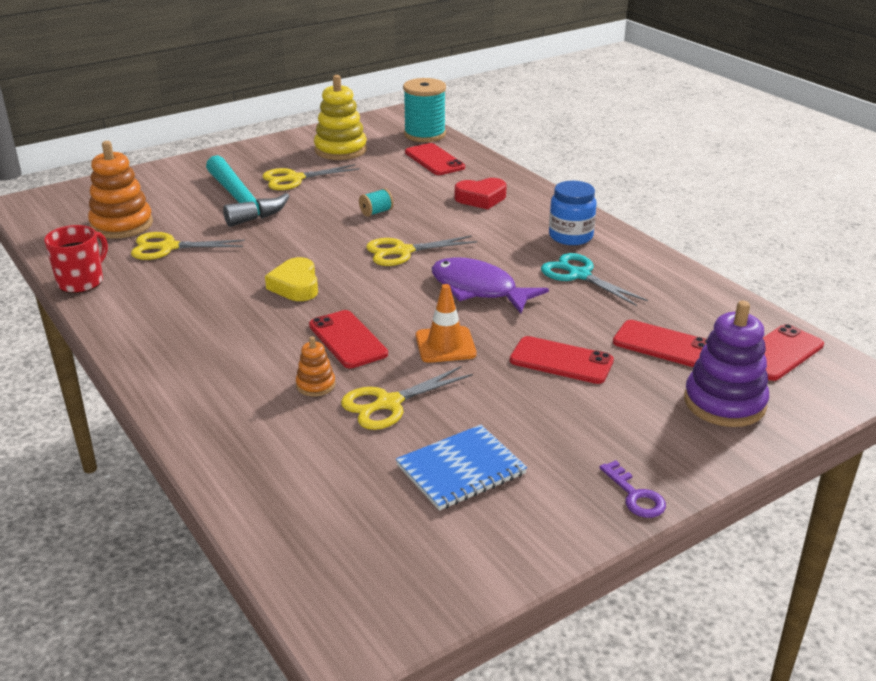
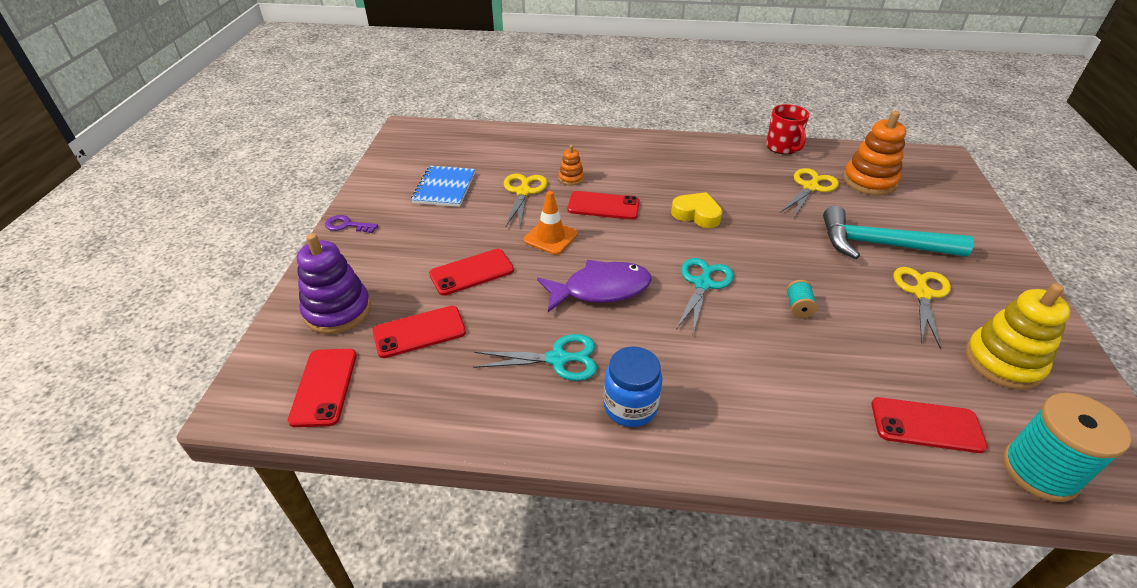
camera: 130 degrees right, 10 degrees up
yellow scissors [366,235,477,266] -> turquoise scissors [676,258,734,334]
red heart [455,178,506,210] -> none

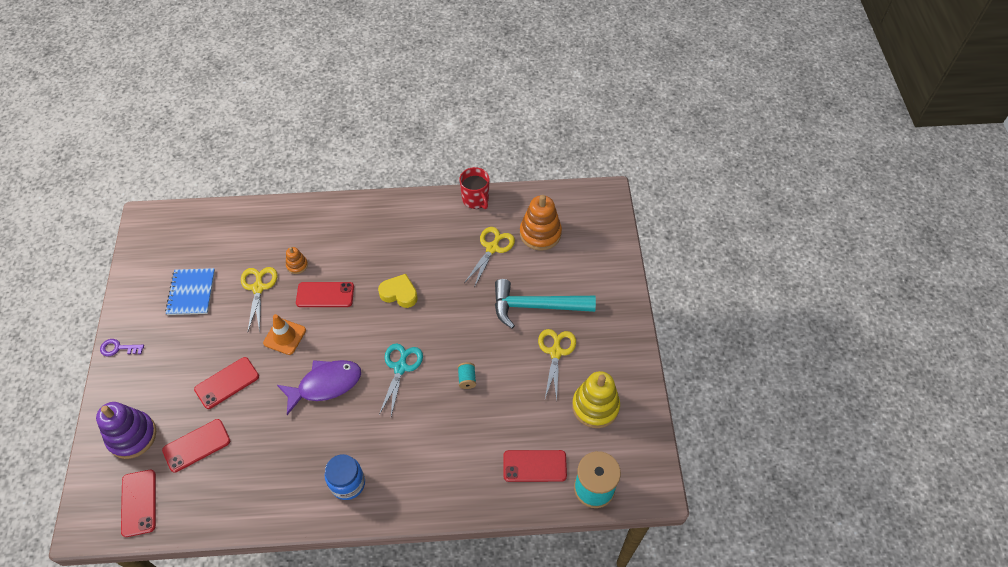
camera: 10 degrees left, 15 degrees up
turquoise scissors [473,334,597,381] -> none

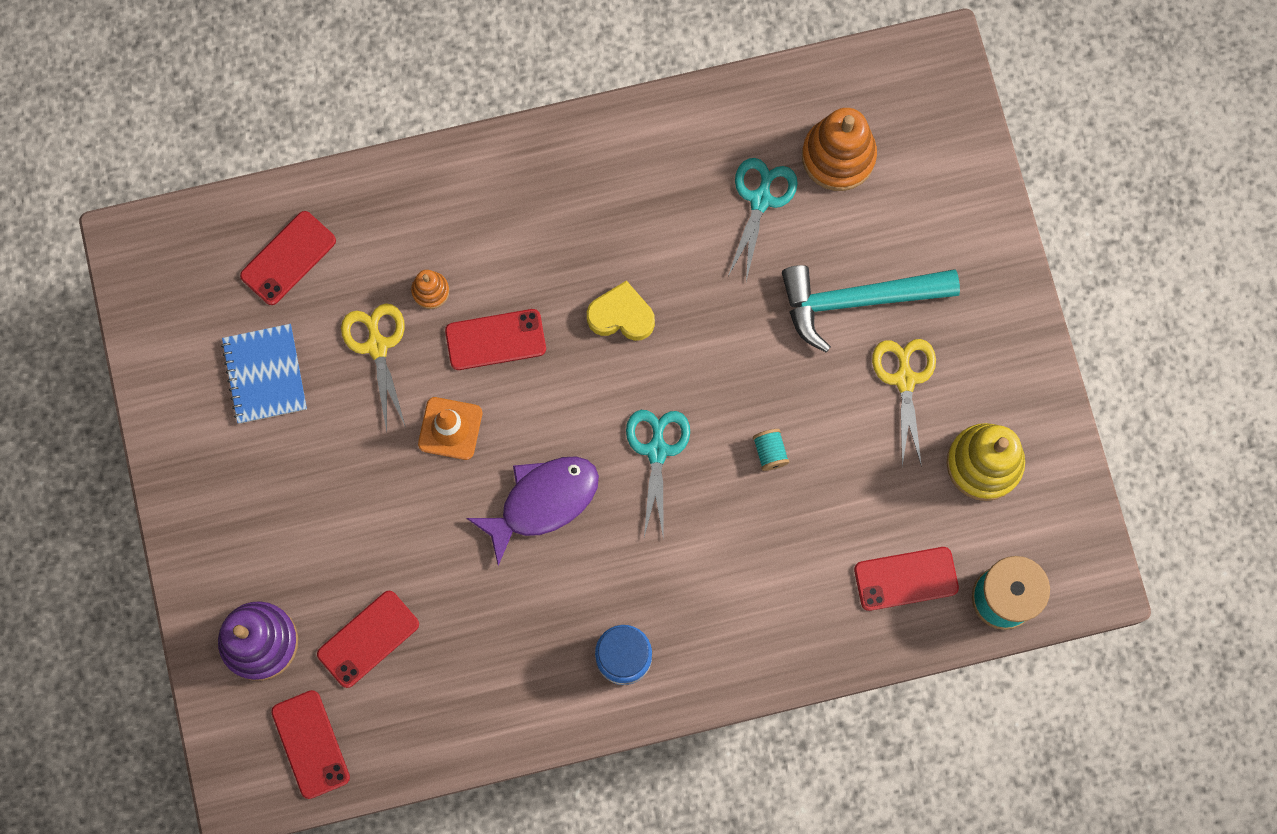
camera: 10 degrees left, 20 degrees up
purple key [100,339,144,356] -> none
red phone [194,357,259,409] -> red phone moved to [240,211,336,305]
red mug [459,167,490,209] -> none
yellow scissors [464,227,515,287] -> turquoise scissors [728,158,798,281]

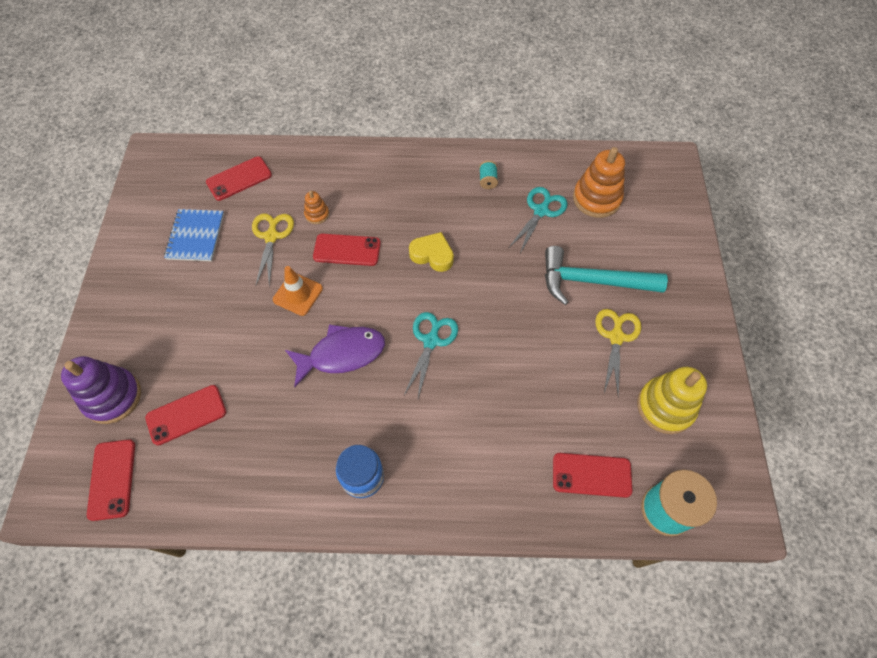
camera: 15 degrees right, 15 degrees down
turquoise spool [753,429,789,471] -> turquoise spool moved to [479,160,498,189]

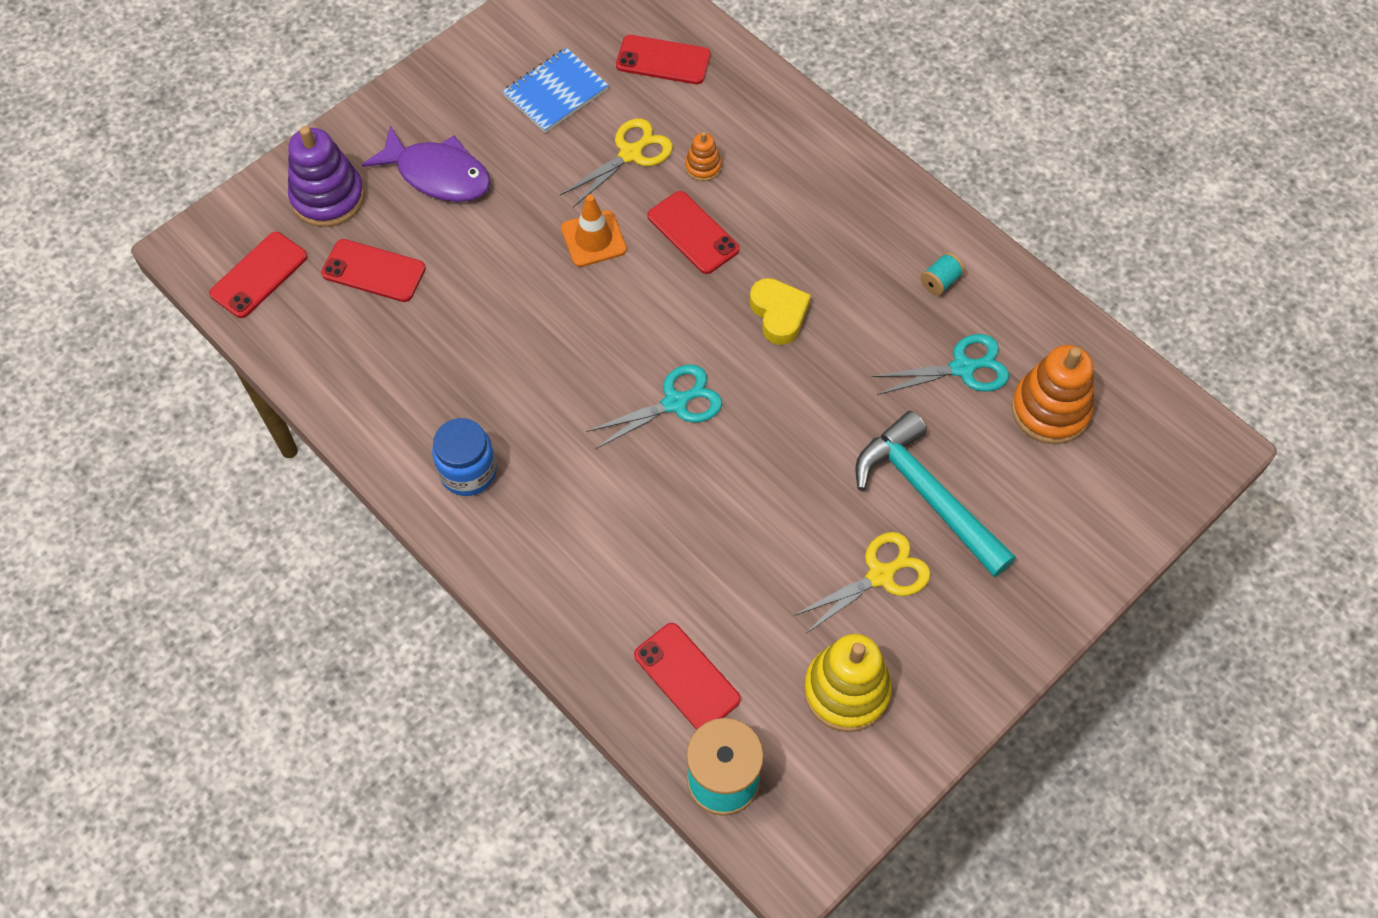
camera: 45 degrees right, 0 degrees up
purple fish [285,324,385,387] -> purple fish moved to [362,126,491,202]

